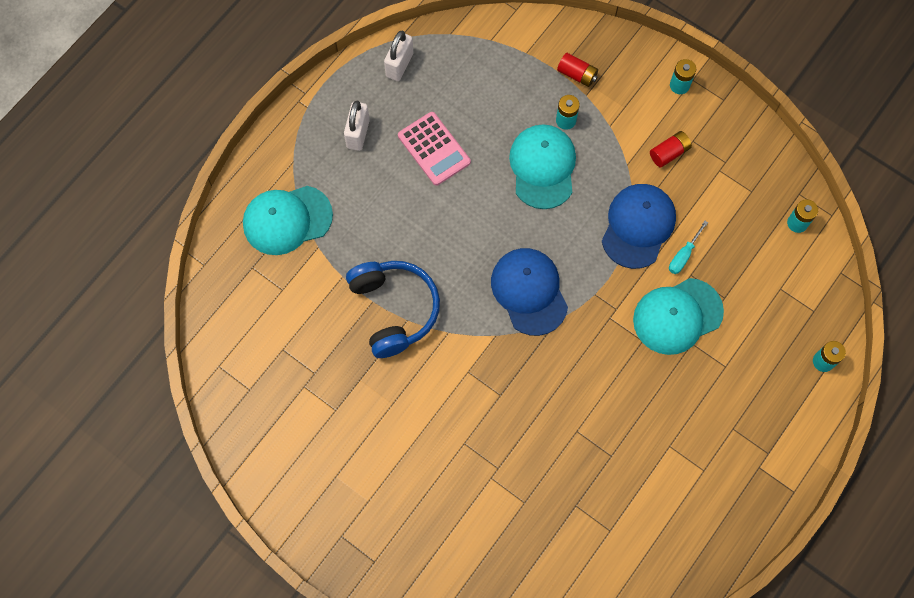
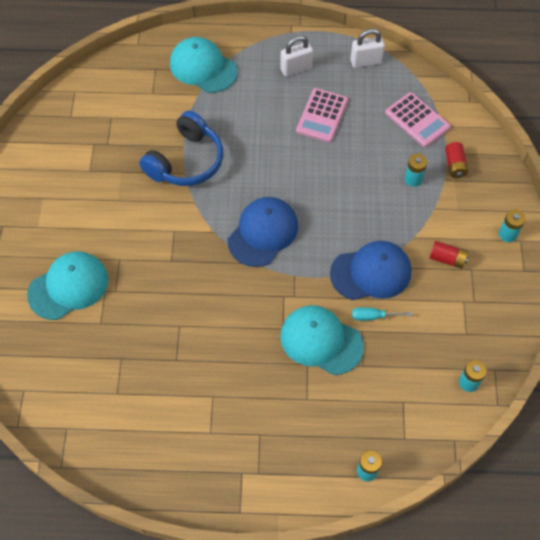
camera: 55 degrees right, 10 degrees down
turquoise cap [509,124,576,209] -> turquoise cap moved to [27,251,108,320]
none -> pink calculator [385,92,451,147]

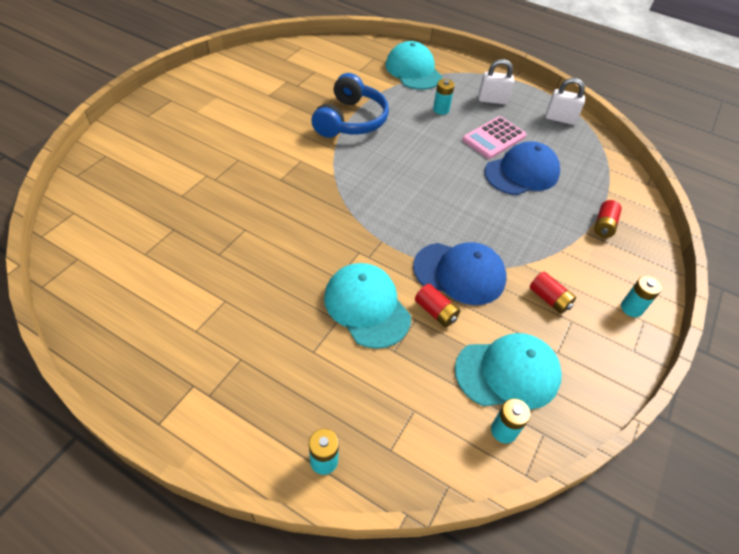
camera: 25 degrees right, 10 degrees down
turquoise cap [27,251,108,320] -> turquoise cap moved to [455,333,562,410]
blue headphones [139,110,223,186] -> blue headphones turned 45 degrees counterclockwise [311,73,389,138]
blue cap [228,197,298,267] -> blue cap moved to [484,141,560,195]
turquoise screwdriver [352,307,413,321] -> red battery [415,284,460,327]
pink calculator [385,92,451,147] -> none
turquoise battery [405,154,427,187] -> turquoise battery moved to [433,79,455,115]

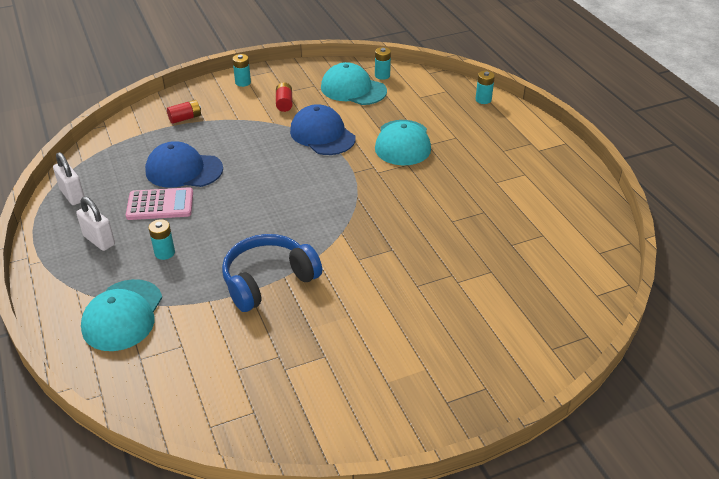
camera: 140 degrees left, 10 degrees down
red battery [415,284,460,327] -> none

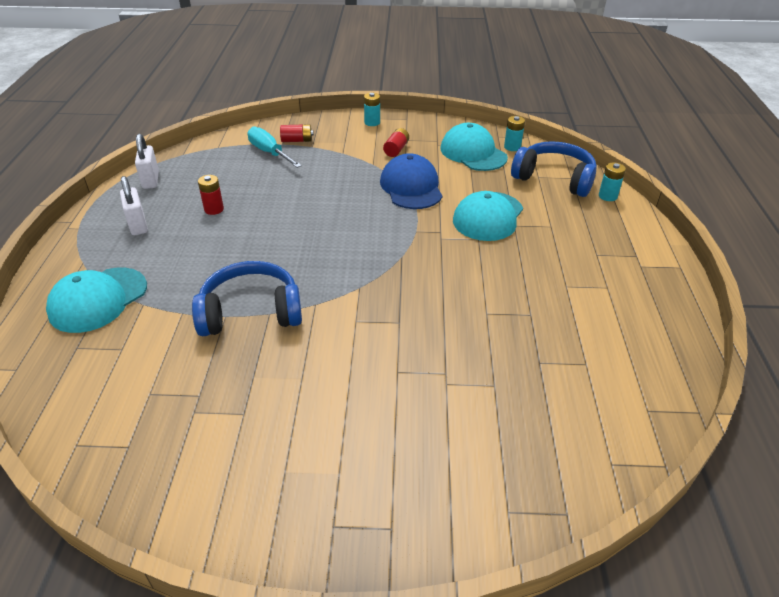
camera: 25 degrees right, 0 degrees up
pink calculator [126,187,193,220] -> red battery [198,175,224,215]
blue cap [145,141,223,188] -> none
turquoise battery [149,219,175,260] -> none
none -> turquoise screwdriver [247,126,302,168]
none -> blue headphones [511,141,597,197]

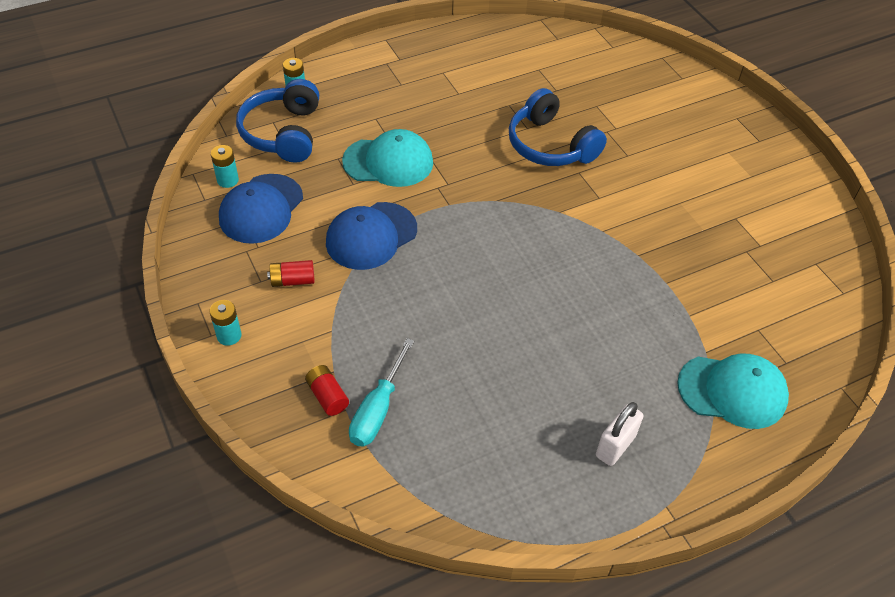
camera: 120 degrees left, 10 degrees up
white padlock [135,134,159,189] -> none
blue headphones [192,261,302,336] -> blue headphones moved to [509,88,607,166]
red battery [198,175,224,215] -> none
turquoise cap [441,123,508,171] -> blue cap [219,174,303,244]

